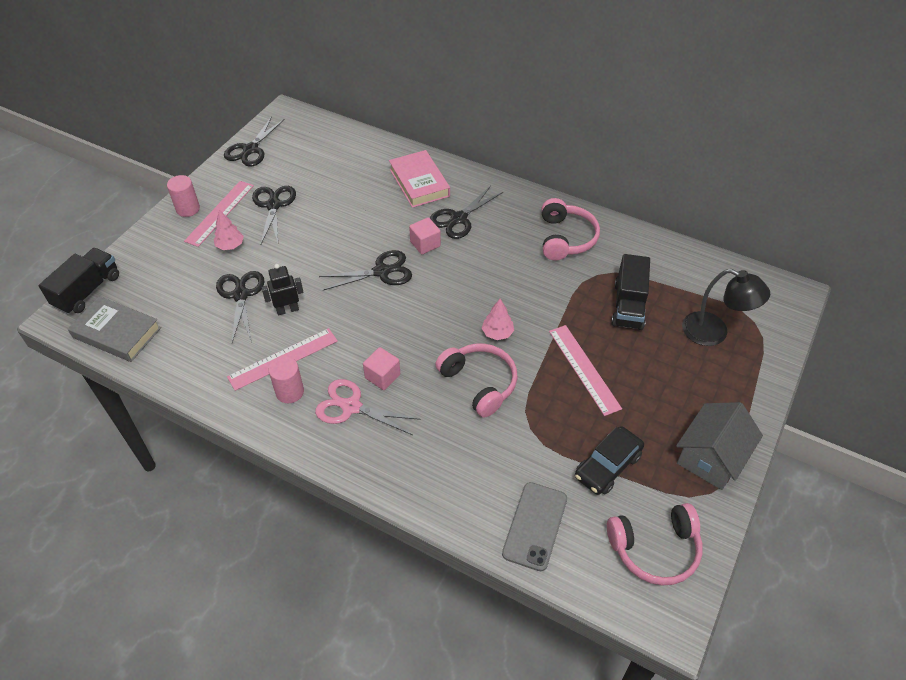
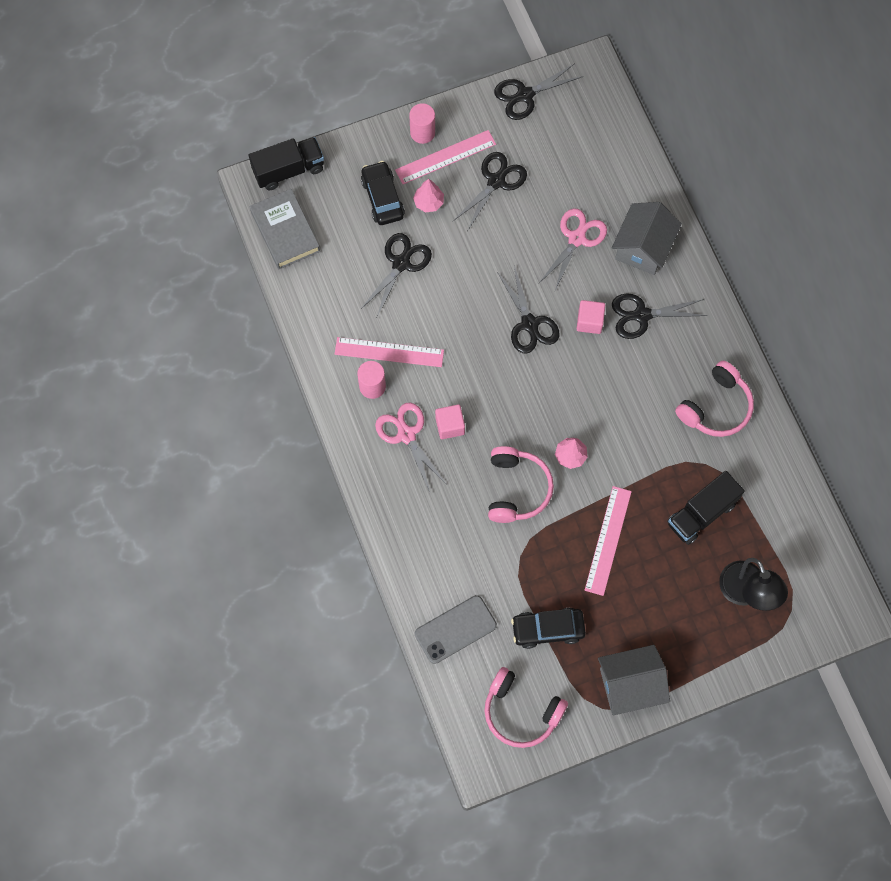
camera: 40 degrees right, 20 degrees up
black robot [261,264,304,316] -> none
black scissors [319,250,412,291] -> black scissors turned 45 degrees clockwise [497,266,559,353]
pink book [389,150,450,208] -> grey house [612,202,682,275]
none -> black car [361,161,405,225]
none -> pink scissors [539,208,607,293]

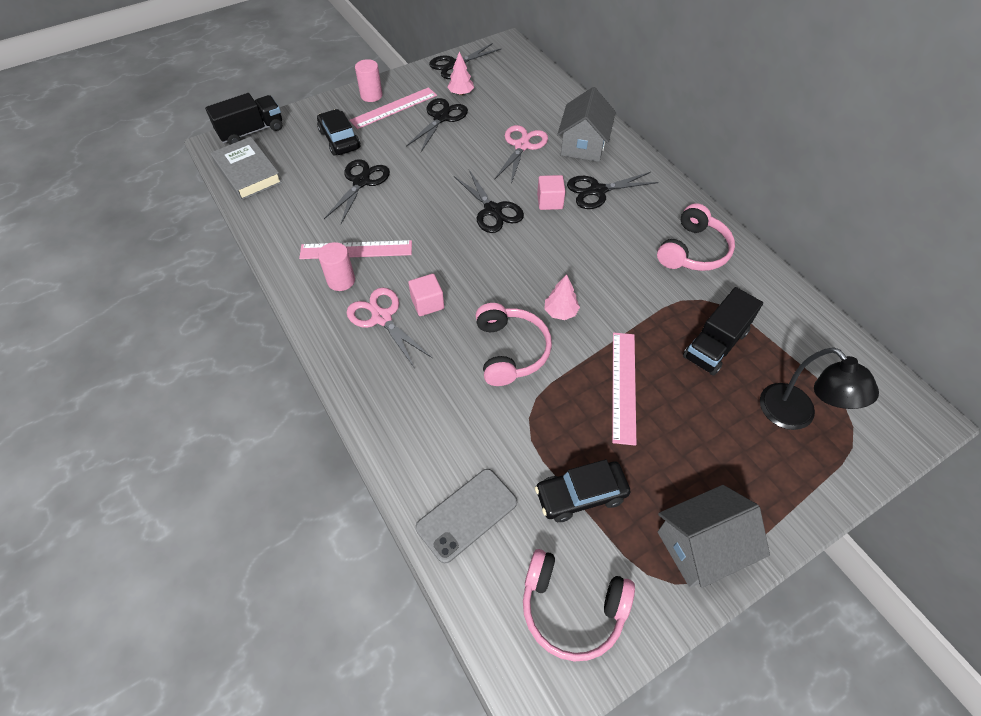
camera: 10 degrees left, 15 degrees down
pink tree [413,179,444,212] -> pink tree moved to [447,52,474,95]

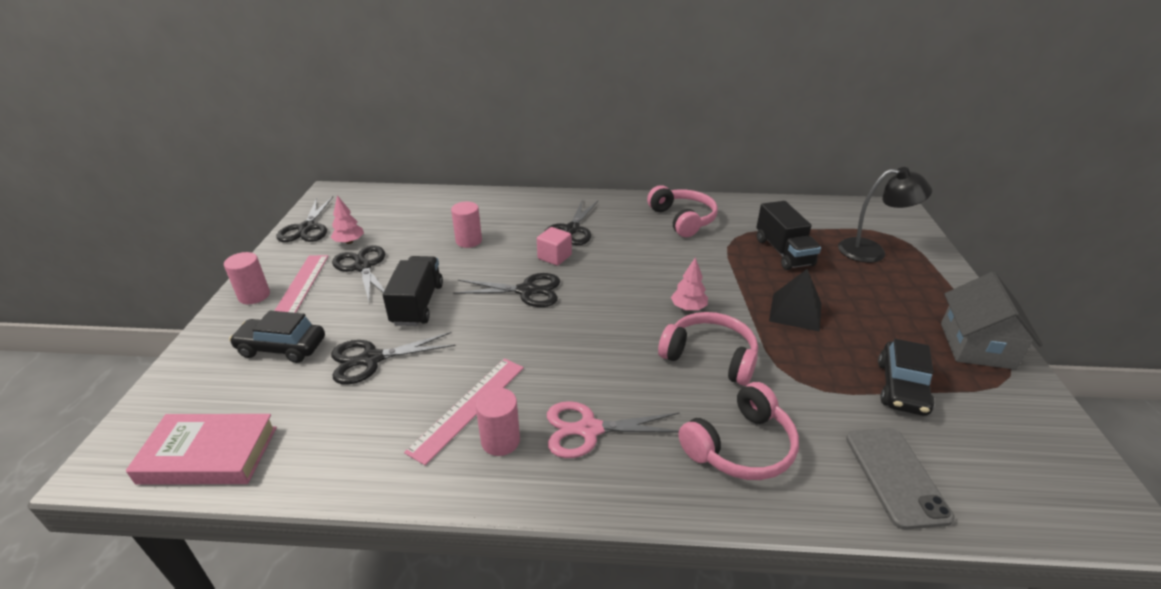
camera: 55 degrees left, 20 degrees down
black truck [205,93,282,145] -> black truck moved to [383,256,443,326]
grey book [210,137,282,200] -> pink book [126,414,277,485]
black scissors [324,159,390,224] -> black scissors turned 75 degrees counterclockwise [331,332,456,385]
pink cube [408,274,444,316] -> none
pink scissors [495,125,548,184] -> pink cylinder [451,202,482,248]
pink headphones [523,549,635,662] -> pink headphones moved to [678,382,799,480]
grey house [557,87,616,162] -> none
pink ruler [612,333,637,446] -> black pyramid [769,269,821,332]

